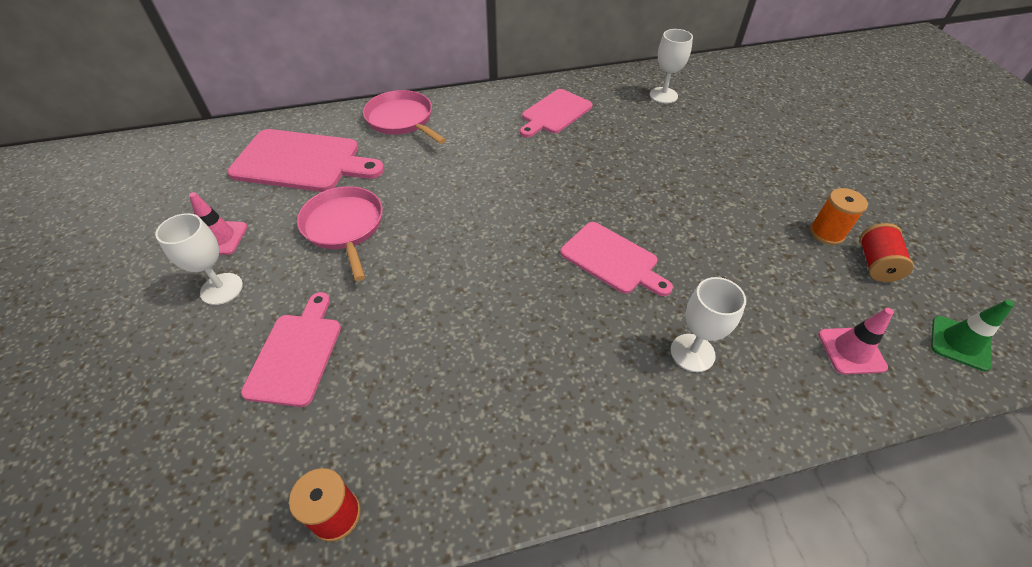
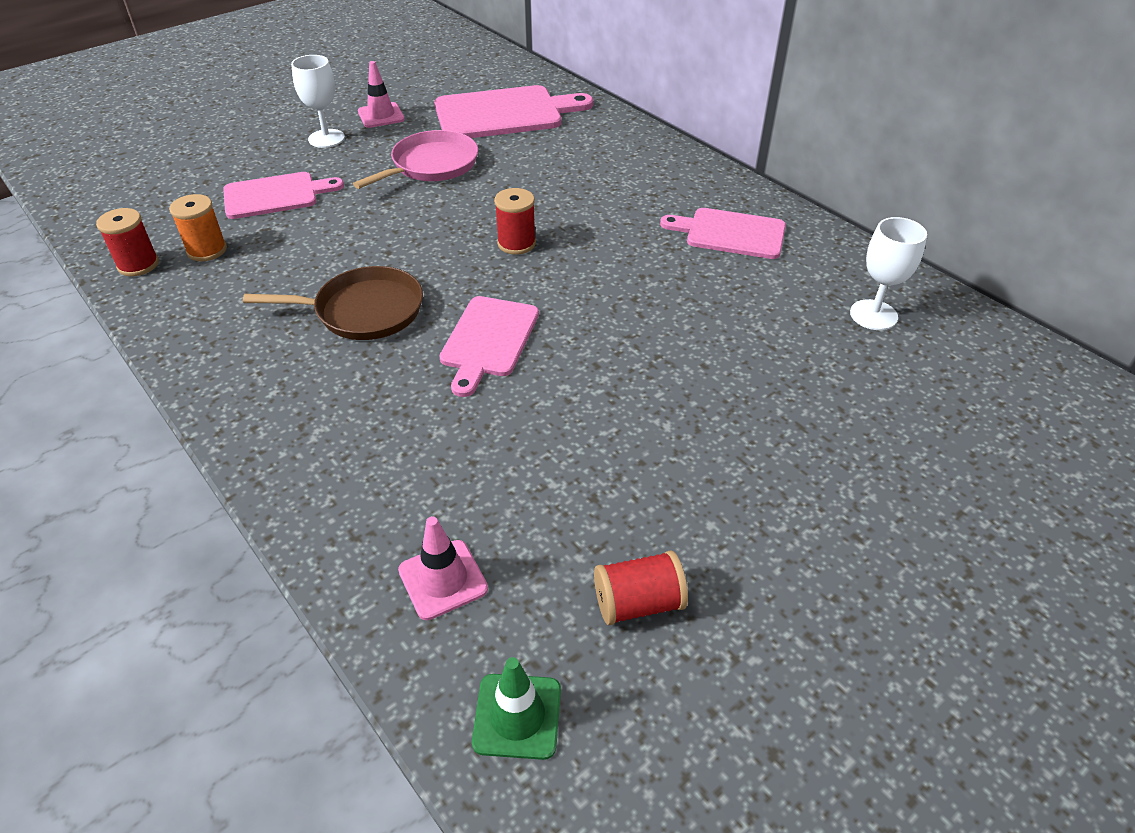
camera: 65 degrees right, 5 degrees down
pink cutting board [227,129,384,192] -> pink cutting board turned 90 degrees counterclockwise [434,85,593,138]
pink pan [363,90,446,144] -> none
white goblet [670,277,746,372] -> none
orange spool [810,188,868,245] -> orange spool moved to [169,194,227,261]
none -> brown pan [243,266,423,340]
none -> red spool [494,188,536,255]

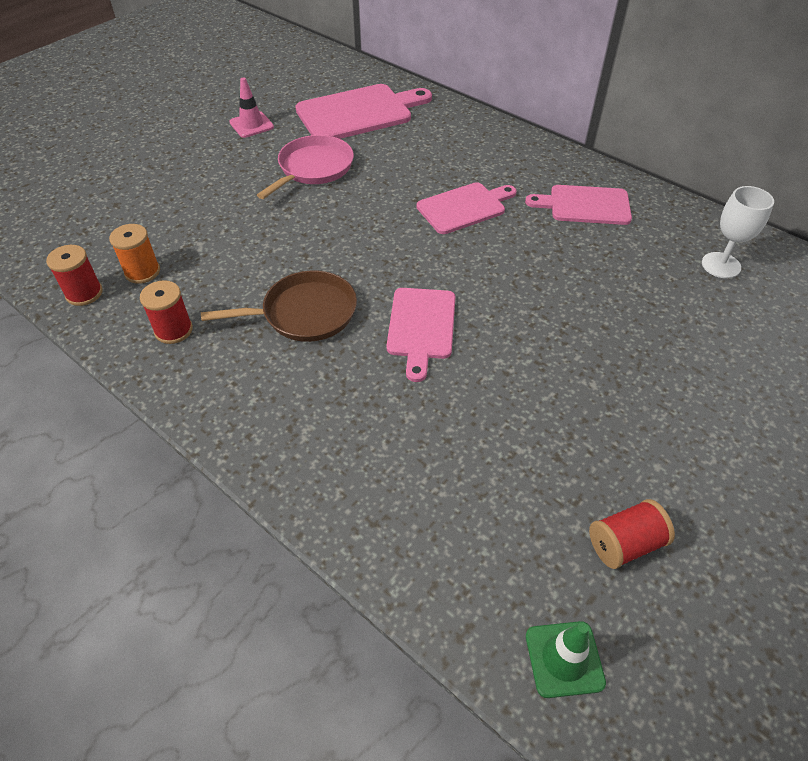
camera: 10 degrees left, 5 degrees up
pink cutting board [223,172,344,219] -> pink cutting board moved to [416,182,517,234]
white goblet [291,55,345,148] -> none
pink traffic cone [398,516,488,620] -> none
red spool [494,188,536,255] -> red spool moved to [140,280,193,344]

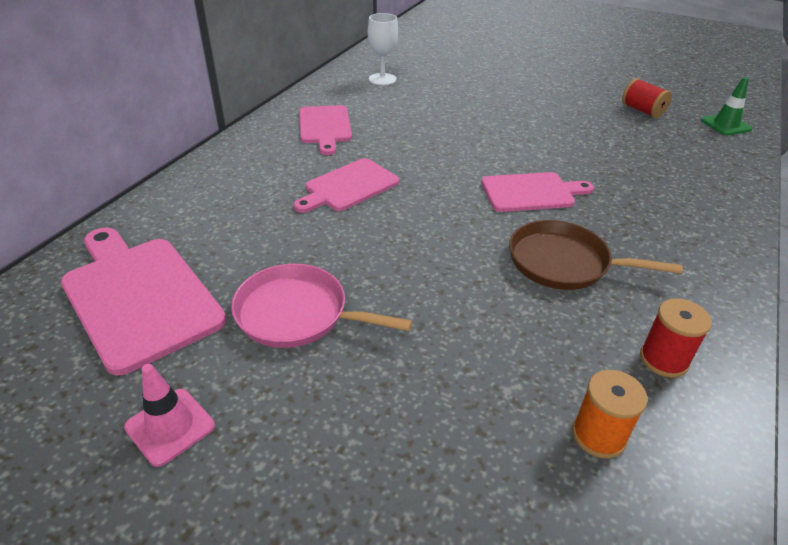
camera: 105 degrees left, 10 degrees down
red spool [46,245,103,306] -> none
brown pan [201,271,357,342] -> brown pan turned 45 degrees counterclockwise [509,220,683,290]
pink cutting board [416,182,517,234] -> pink cutting board turned 90 degrees counterclockwise [294,158,399,213]

